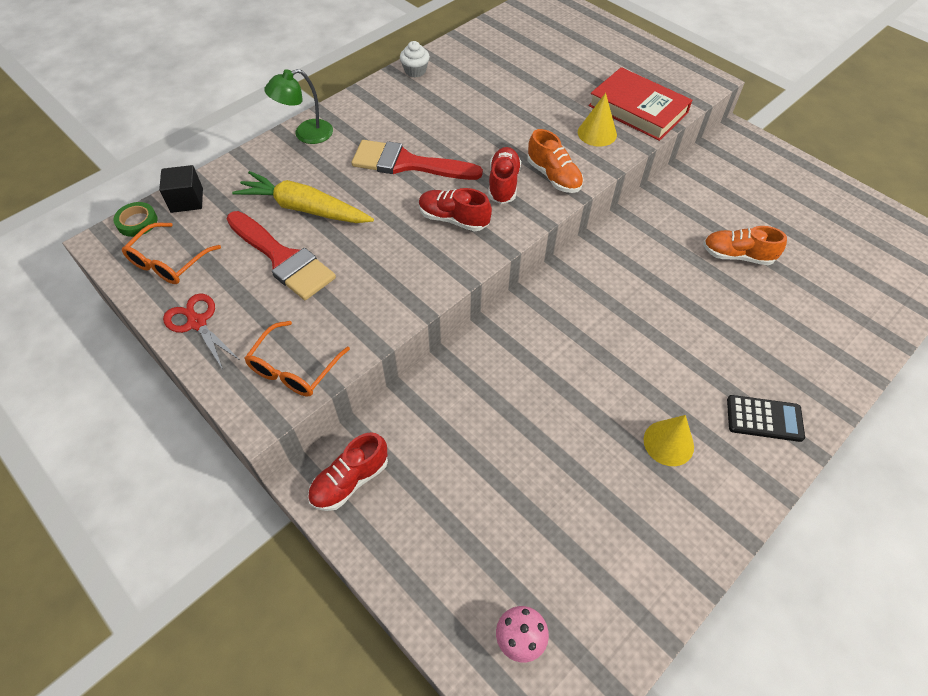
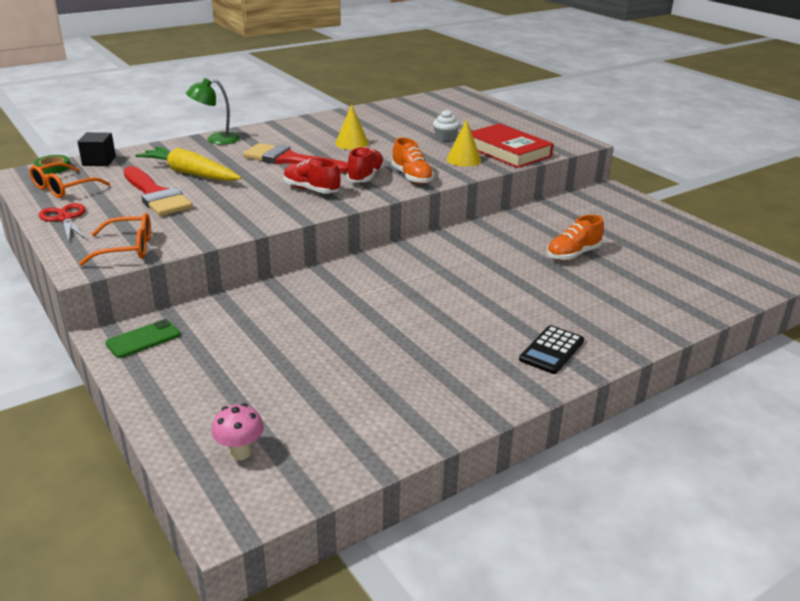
camera: 10 degrees right, 25 degrees down
orange glasses [244,321,350,396] -> orange glasses turned 135 degrees counterclockwise [79,213,151,266]
red shoe [308,432,388,511] -> green phone [105,319,180,358]
white cupcake [400,41,430,77] -> white cupcake moved to [433,110,460,141]
yellow cone [644,415,694,466] -> yellow cone moved to [335,104,369,150]
orange shoe [703,226,787,265] -> orange shoe turned 60 degrees counterclockwise [547,215,604,260]
black calculator [727,395,805,442] -> black calculator turned 105 degrees clockwise [519,325,584,374]

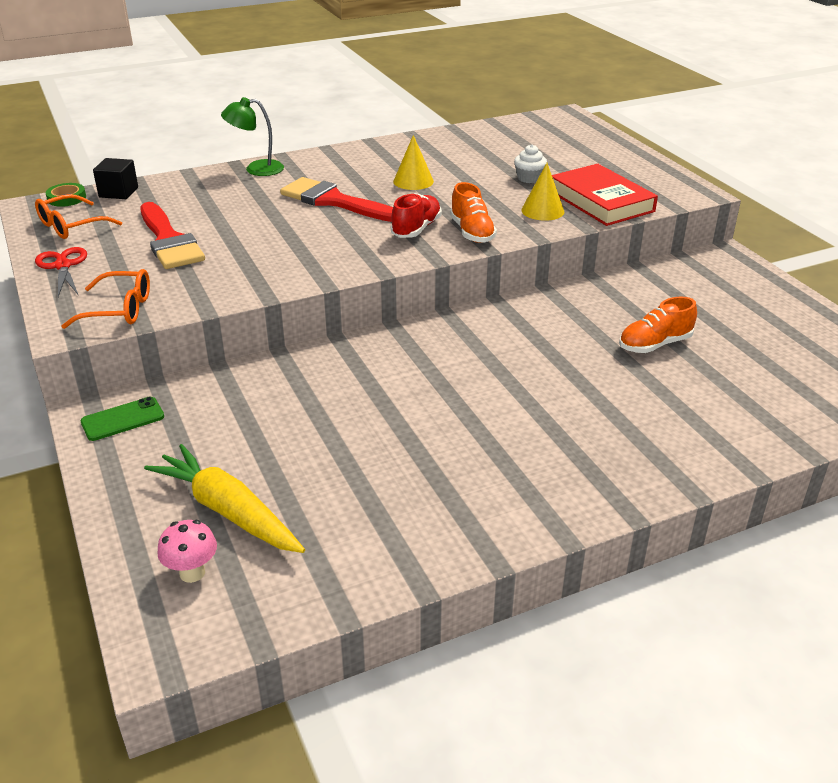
camera: 10 degrees right, 5 degrees up
yellow carrot [135,146,241,181] -> yellow carrot moved to [144,444,305,553]
red shoe [284,158,341,193] -> none
black calculator [519,325,584,374] -> none

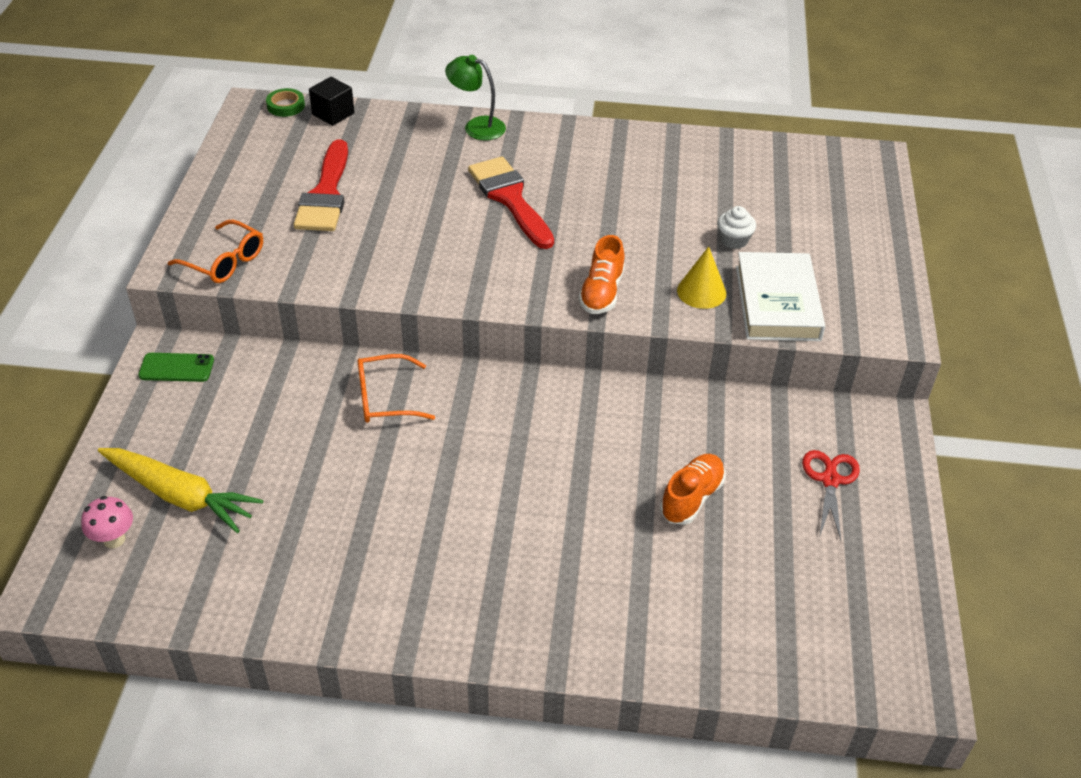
camera: 30 degrees right, 10 degrees up
orange glasses [35,194,122,239] -> orange glasses moved to [357,354,435,423]
red scissors [35,247,87,297] -> red scissors moved to [802,450,860,540]
yellow carrot [144,444,305,553] -> yellow carrot turned 135 degrees clockwise [98,448,264,533]
red shoe [391,193,442,238] -> none
yellow cone [393,135,434,190] -> none
red book [552,164,658,226] -> white book [736,252,825,341]
orange shoe [619,297,697,353] -> orange shoe turned 120 degrees clockwise [660,454,725,525]

